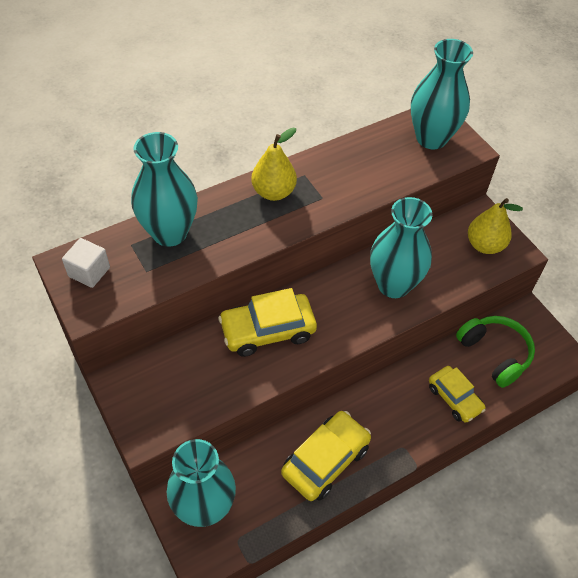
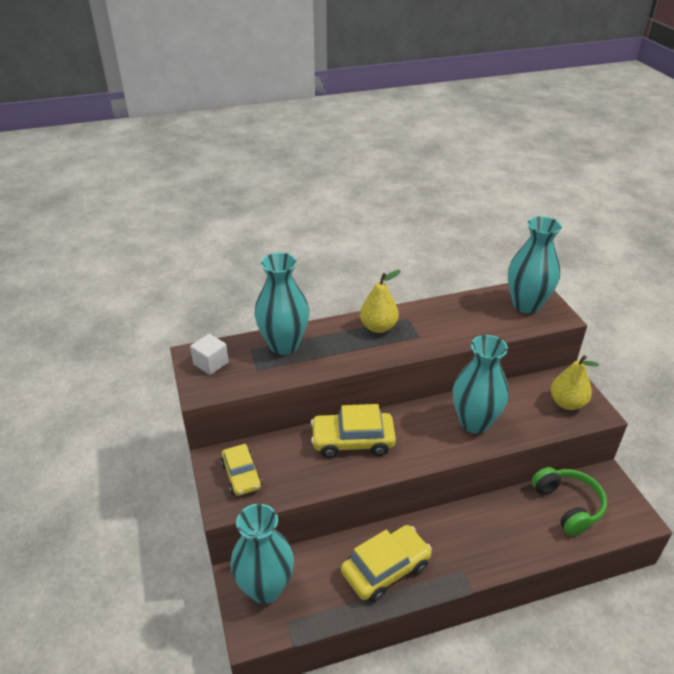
camera: 15 degrees right, 15 degrees down
yellow car [429,366,485,423] -> yellow car moved to [221,444,262,496]

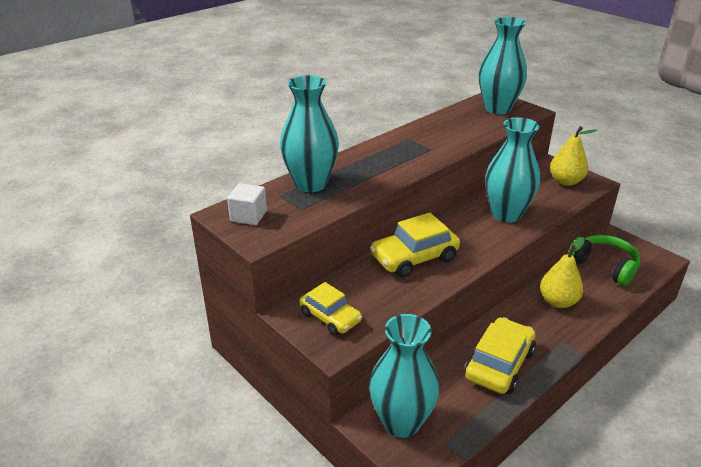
camera: 25 degrees left, 5 degrees down
yellow pear [360,270,401,333] -> yellow pear moved to [540,237,585,308]

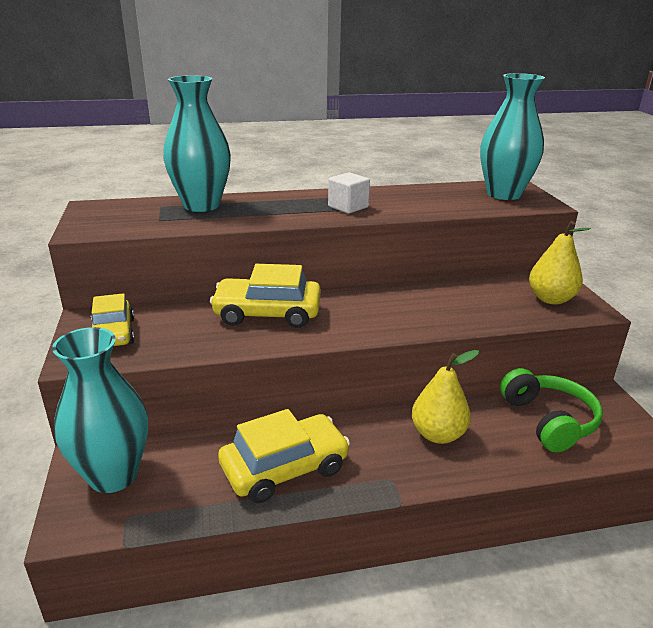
camera: 30 degrees right, 5 degrees down
white cube [227,183,267,225] -> white cube moved to [328,172,370,214]
turquoise vase [485,117,540,223] -> none

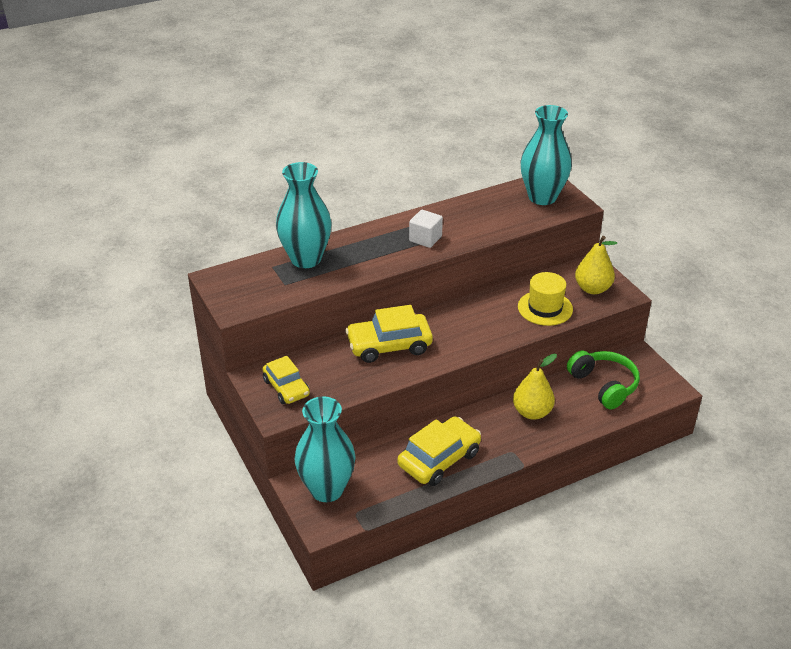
camera: 15 degrees left, 10 degrees up
none -> yellow hat [518,272,573,326]

